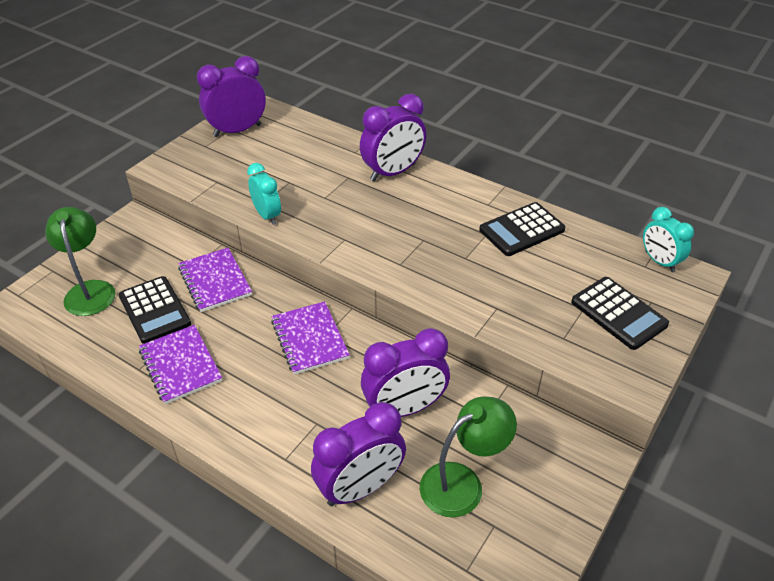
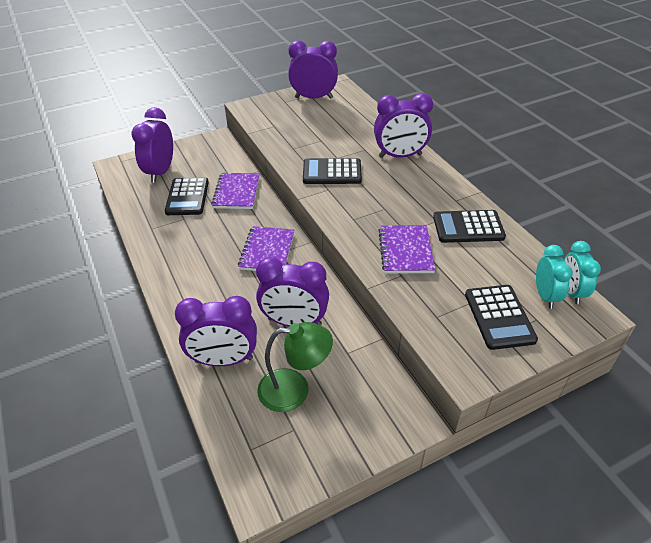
camera: 30 degrees right, 0 degrees up
green lamp [45,207,116,316] -> purple clock [132,107,173,183]
purple notebook [139,325,222,404] -> purple notebook moved to [378,225,435,274]
turquoise clock [247,163,281,225] -> turquoise clock moved to [536,245,573,309]
none -> black calculator [303,158,362,184]

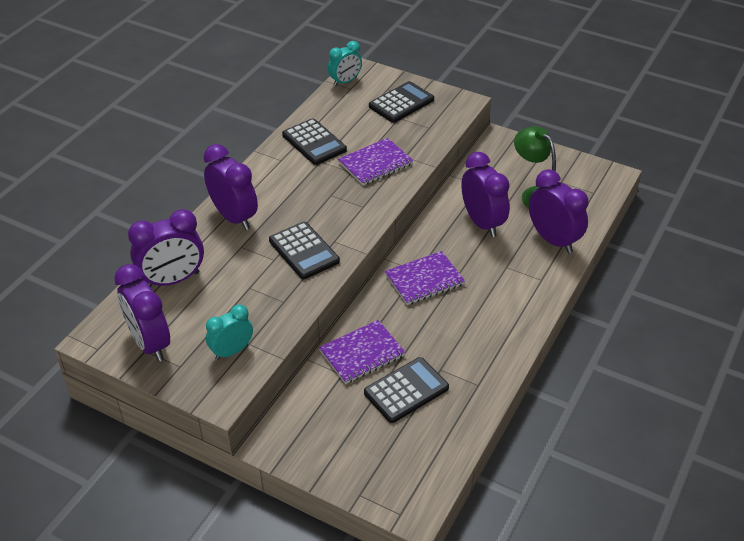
camera: 125 degrees left, 0 degrees up
purple clock [132,107,173,183] -> purple clock moved to [128,209,204,287]
turquoise clock [536,245,573,309] -> turquoise clock moved to [206,304,253,360]

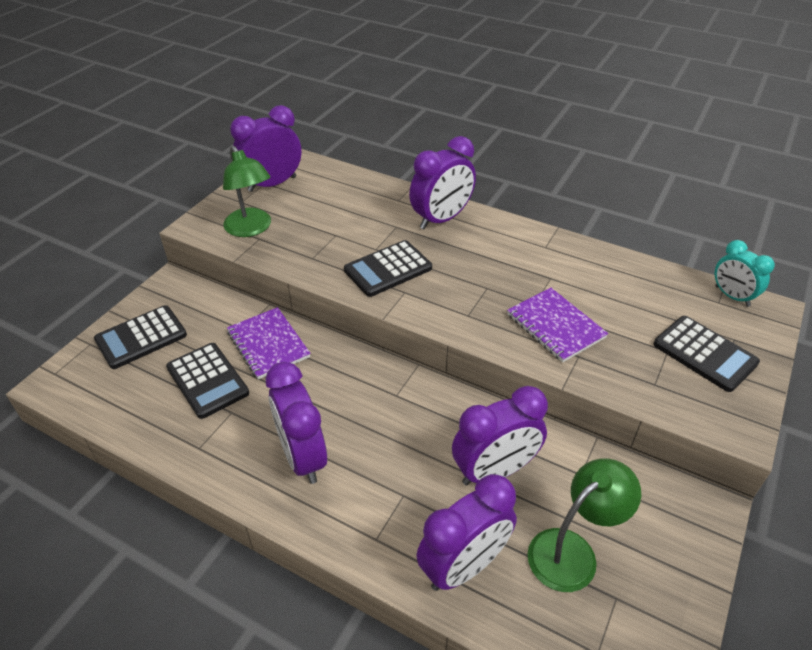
camera: 90 degrees right, 0 degrees up
purple clock [128,209,204,287] -> purple clock moved to [266,362,327,484]
turquoise clock [206,304,253,360] -> green lamp [223,146,271,237]
black calculator [282,118,347,165] -> black calculator moved to [94,305,187,369]
purple notebook [385,251,465,305] -> none

